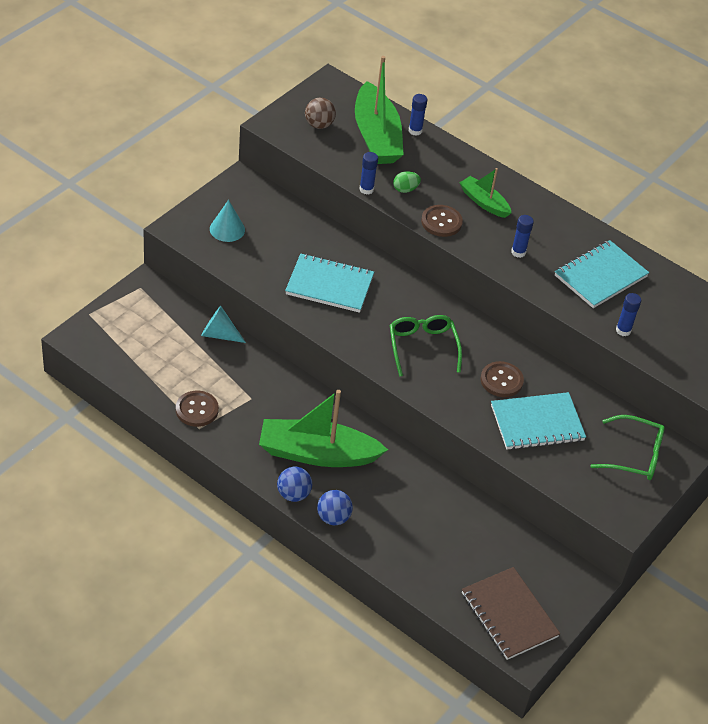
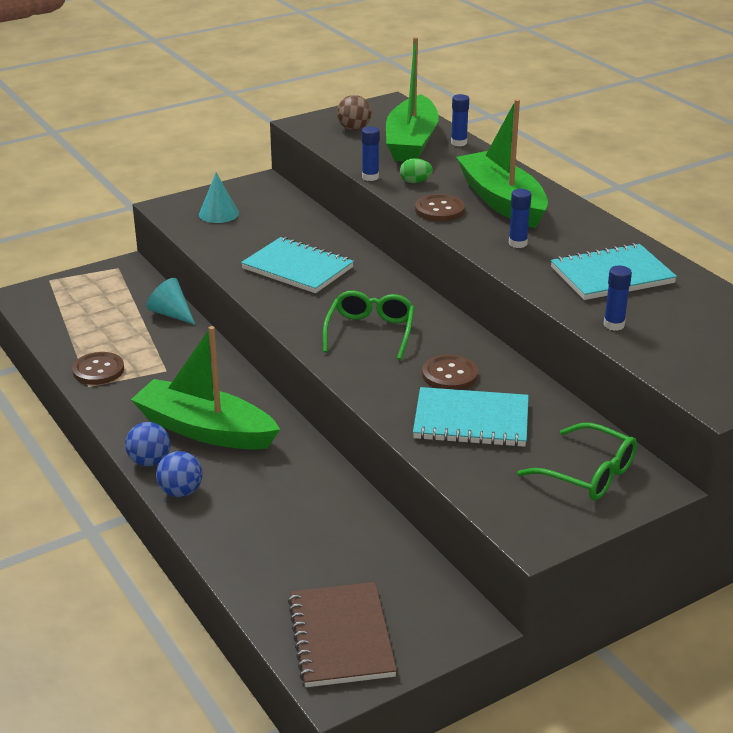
camera: 25 degrees right, 15 degrees down
green boat [460,168,512,218] -> green boat [456,99,548,228], size x1.87

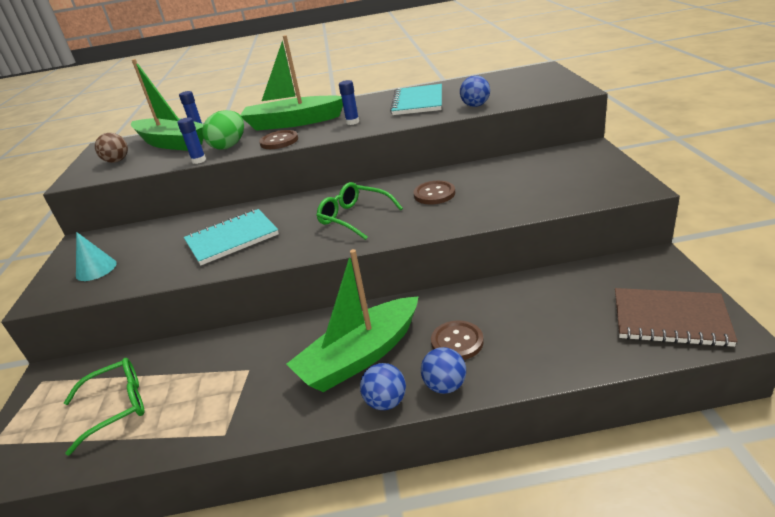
camera: 60 degrees left, 0 degrees up
brown button [72,352,124,385] -> brown button moved to [431,320,484,360]
turquoise cone [147,278,195,325] -> none
green egg [400,158,433,183] -> green egg [202,110,244,150], size x1.80
turquoise notebook [413,387,529,447] -> none
green glasses [518,423,637,500] -> green glasses moved to [64,358,145,456]
blue glue stick [604,266,632,331] -> blue ball [460,75,490,107]

